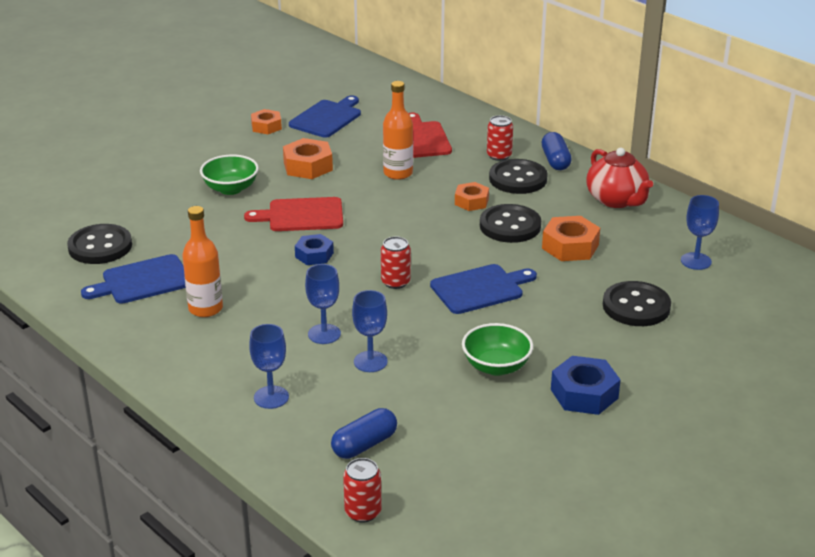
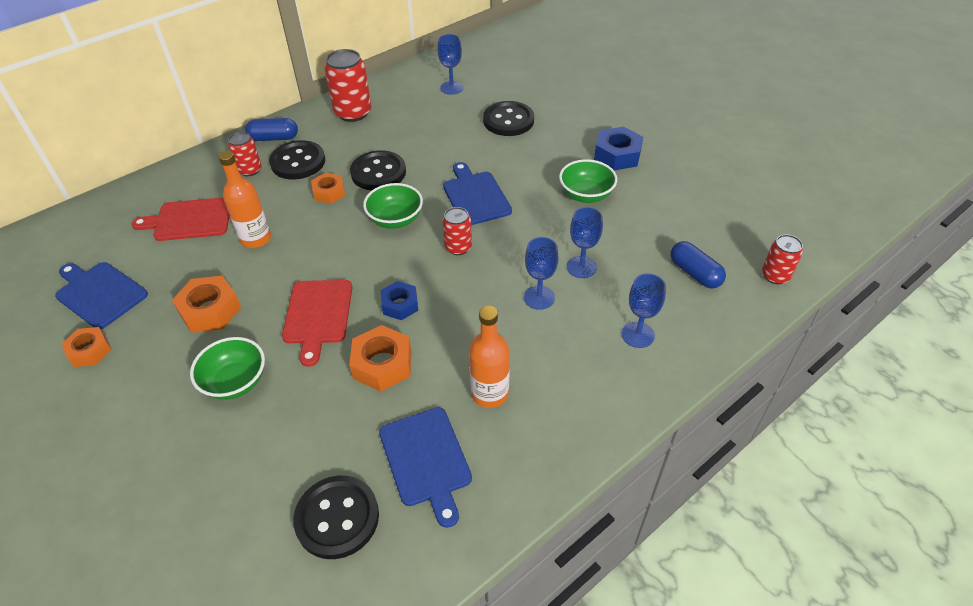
camera: 85 degrees left, 15 degrees up
orange nut [542,216,600,261] -> orange nut moved to [349,325,411,392]
red teapot [587,148,653,208] -> red can [324,49,371,122]
none -> green bowl [363,183,423,229]

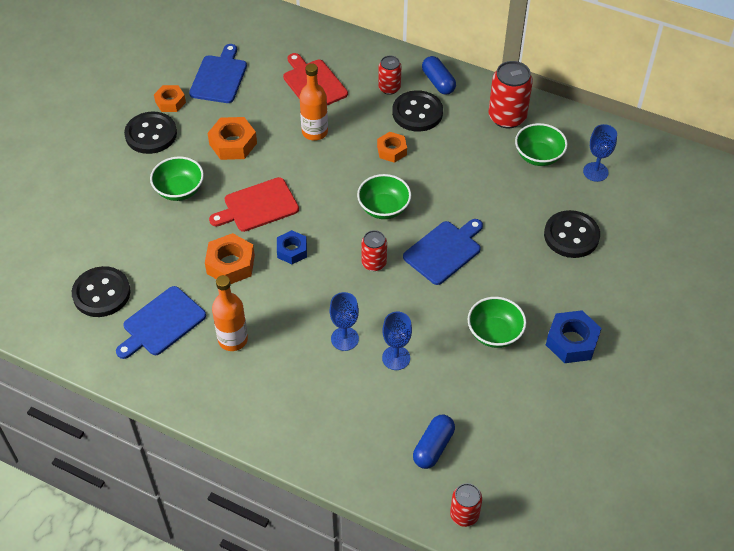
camera: 65 degrees right, 5 degrees up
black button [350,150,406,191] -> black button moved to [124,112,177,154]
blue goblet [622,273,666,348] -> none
none -> green bowl [515,123,568,166]

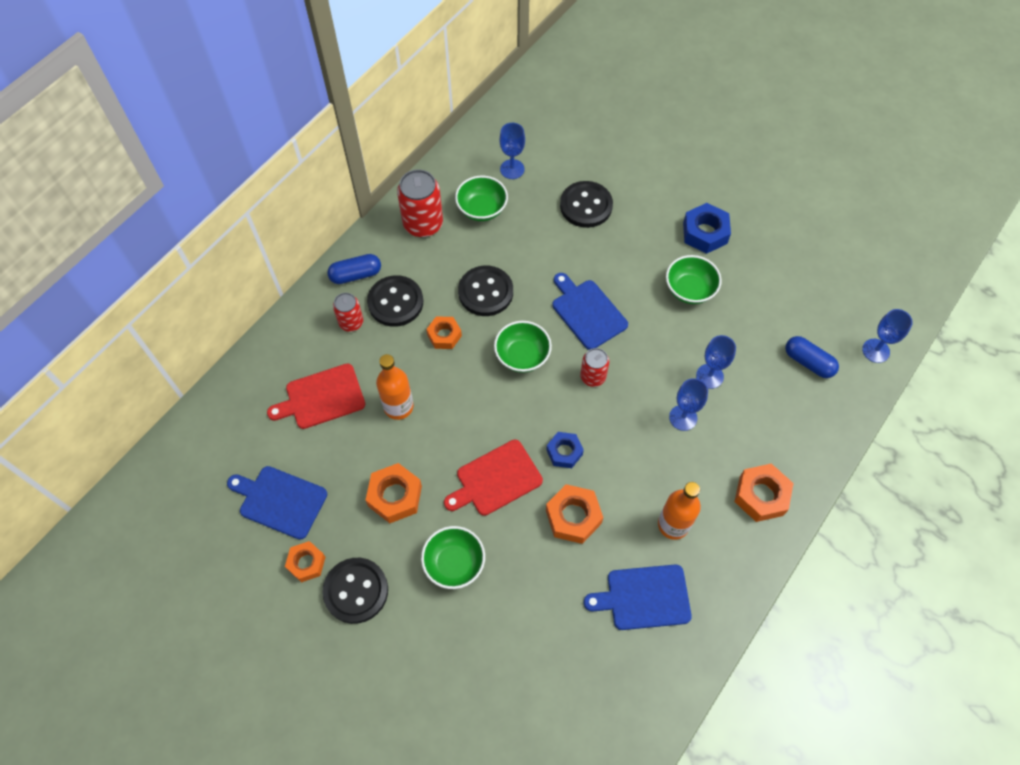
camera: 80 degrees left, 10 degrees up
black button [72,266,130,317] -> black button moved to [458,266,513,316]
blue cutting board [116,286,206,359] -> blue cutting board turned 120 degrees clockwise [584,564,692,630]
red cutting board [209,177,299,232] -> red cutting board turned 75 degrees clockwise [444,440,543,516]
red can [450,483,482,527] -> blue goblet [862,309,913,363]
none -> orange nut [734,463,794,522]

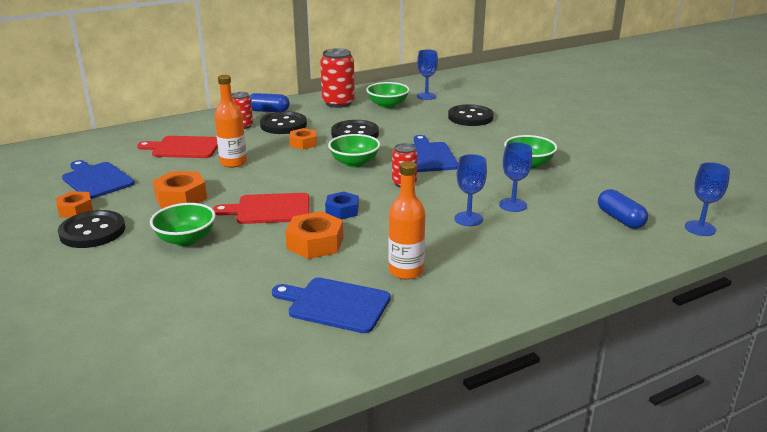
camera: 25 degrees right, 35 degrees down
blue nut [683,203,731,254] -> none
orange nut [734,463,794,522] -> none

